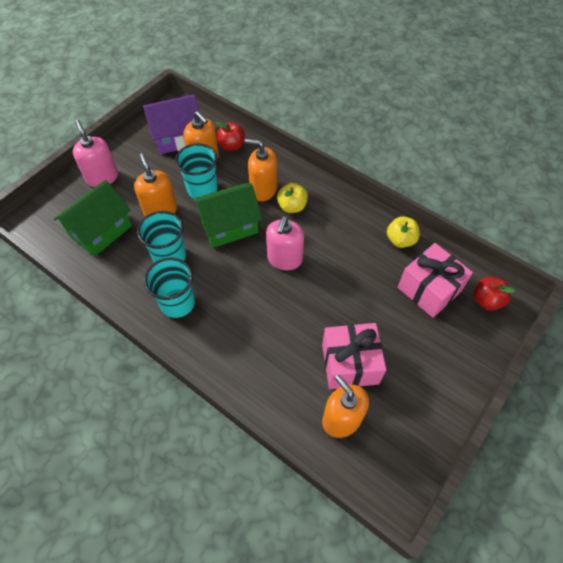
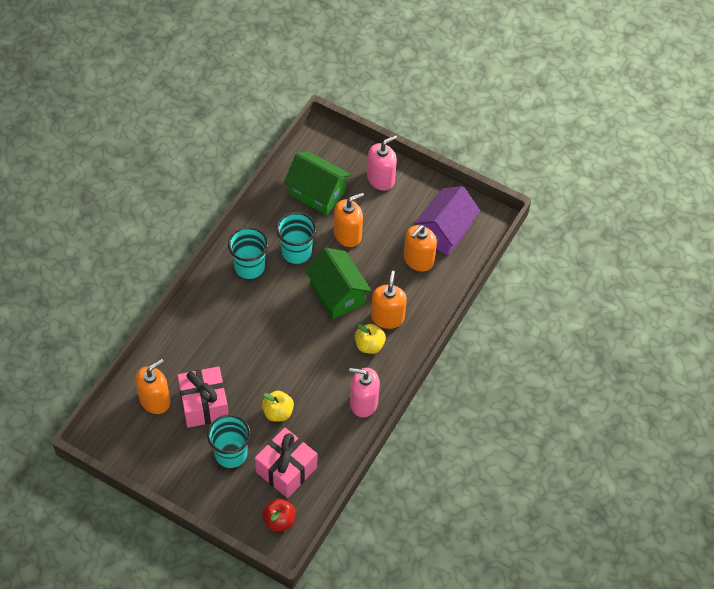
camera: 80 degrees right, 0 degrees up
purple house [143,95,199,154] -> purple house turned 60 degrees clockwise [414,186,480,255]
turquoise cup [175,143,217,198] -> turquoise cup moved to [207,414,251,468]
red apple [216,122,245,151] -> none
pink soap dispenser [266,216,304,270] -> pink soap dispenser moved to [349,368,380,417]
yellow apple [387,216,420,248] -> yellow apple moved to [262,391,294,422]

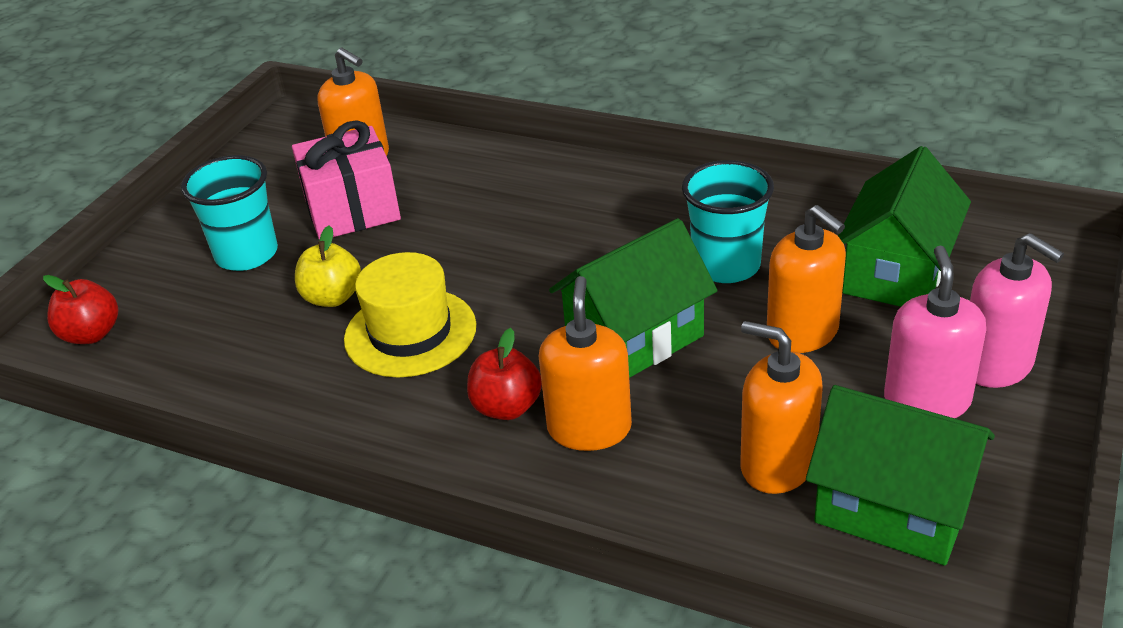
camera: 90 degrees right, 20 degrees down
turquoise cup [228,227,268,279] -> none
pink gift [255,428,317,498] -> none
pink soap dispenser [349,368,380,417] -> pink soap dispenser moved to [884,246,986,418]
yellow apple [355,324,386,354] -> red apple [467,328,542,420]
orange soap dispenser [371,271,407,329] -> orange soap dispenser turned 90 degrees counterclockwise [539,276,632,451]
purple house [414,186,480,255] -> green house [806,385,995,566]
none -> yellow hat [344,252,476,377]

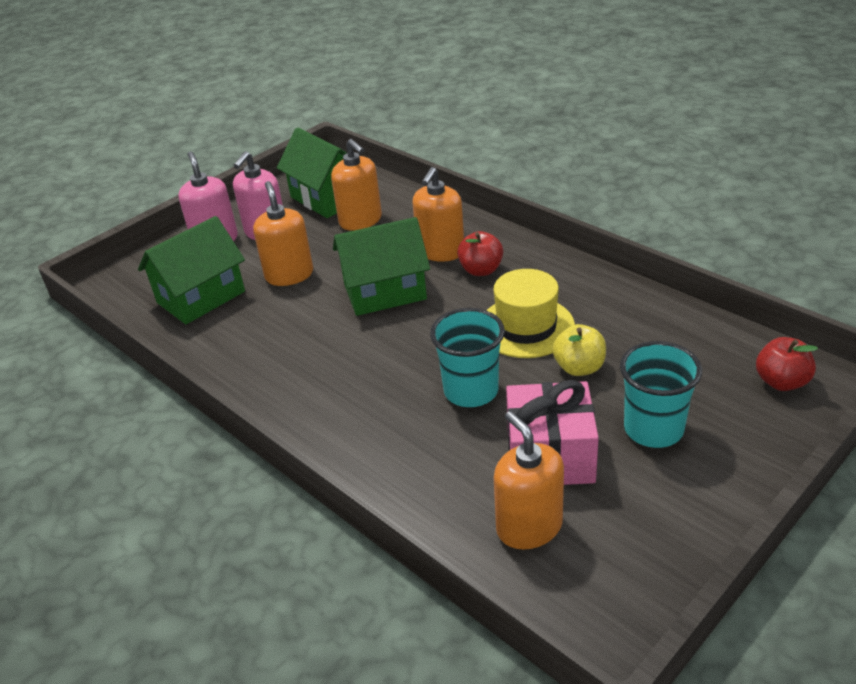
camera: 160 degrees left, 0 degrees up
turquoise cup [682,160,774,283] -> turquoise cup moved to [430,308,505,407]

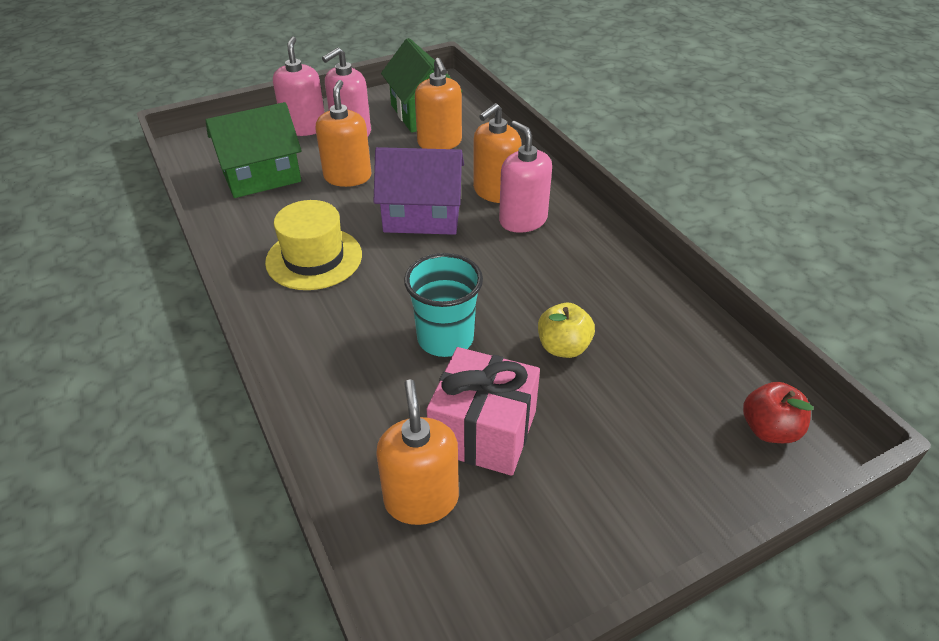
camera: 15 degrees right, 5 degrees up
green house [333,217,430,316] -> purple house [373,147,464,235]
red apple [457,231,503,276] -> pink soap dispenser [499,121,552,233]
yellow hat [486,269,575,358] -> yellow hat moved to [265,200,362,290]
turquoise cup [620,341,702,448] -> none

